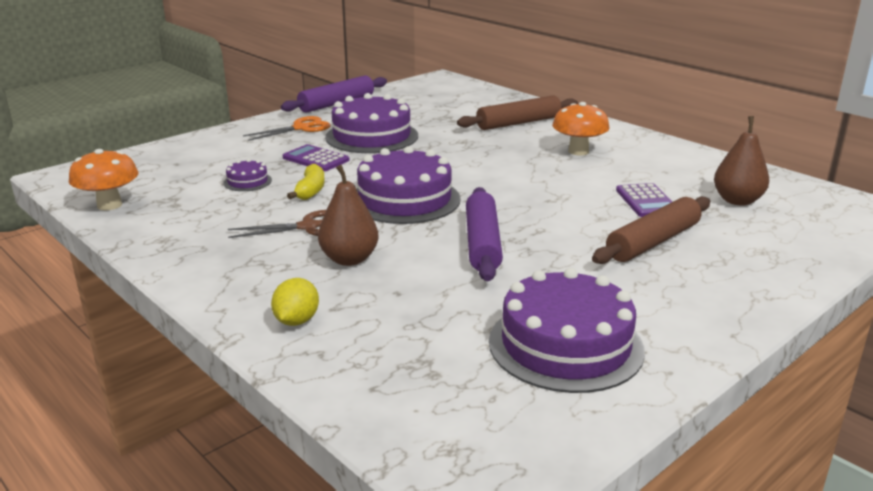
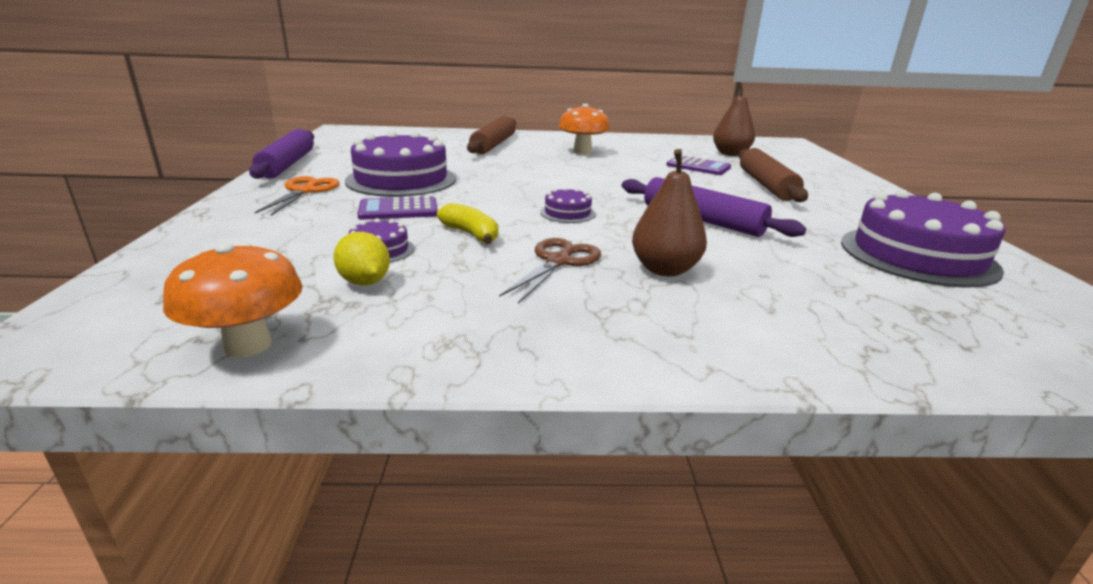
camera: 50 degrees left, 0 degrees up
yellow lemon [271,278,319,326] -> yellow lemon moved to [333,232,390,285]
purple cake [356,146,461,224] -> purple cake [540,187,595,223], size x0.45

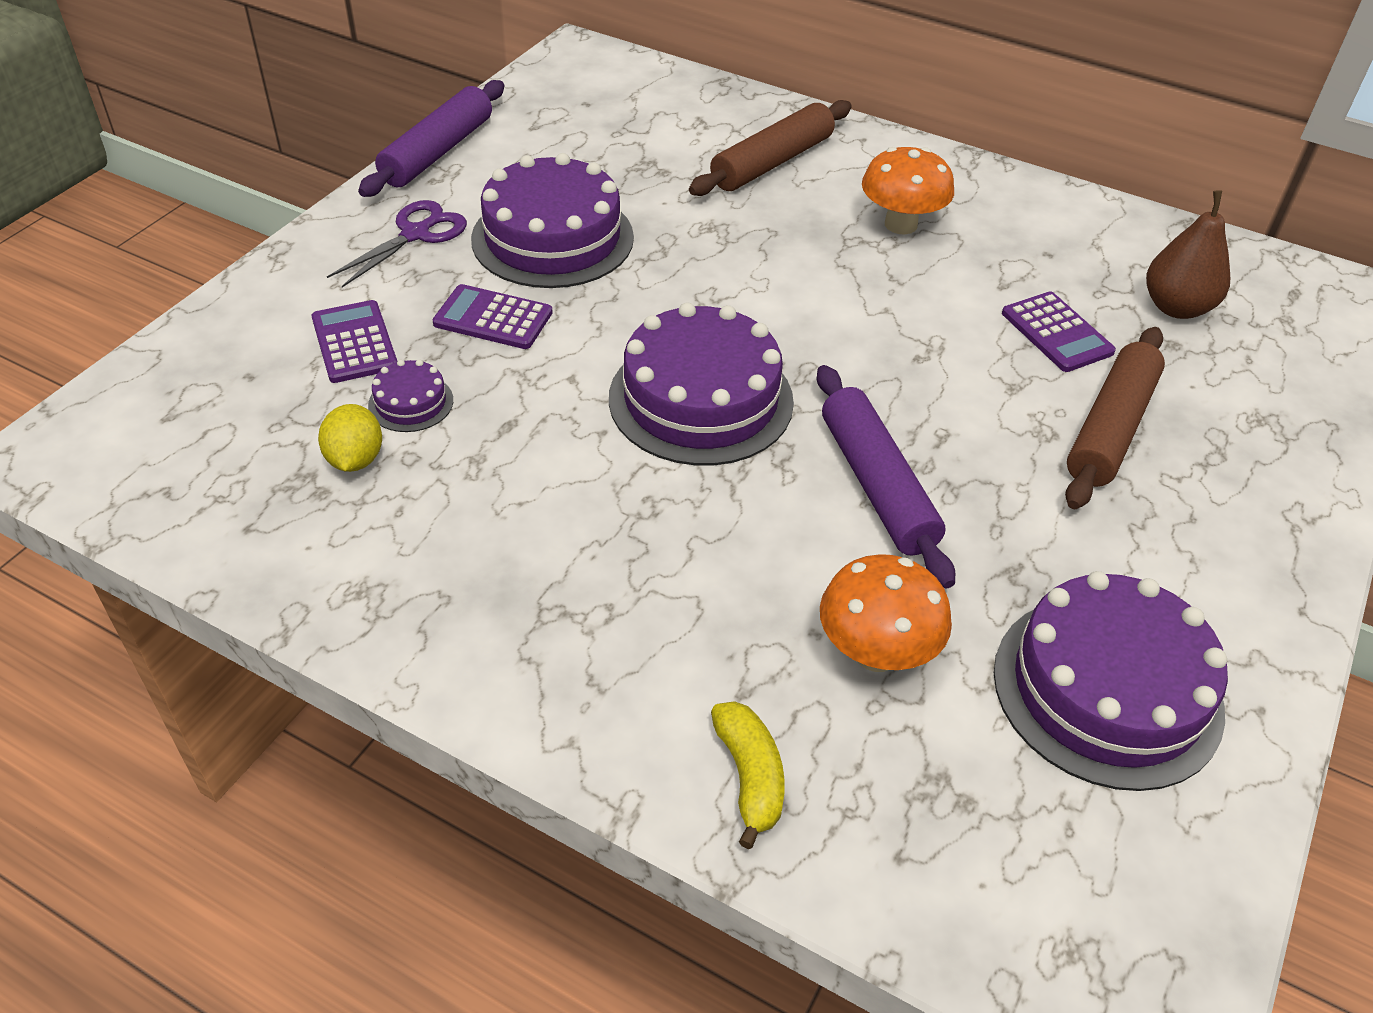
camera: 30 degrees right, 20 degrees up
orange mushroom [163,242,303,357] -> orange mushroom moved to [820,554,952,672]
orange scissors [255,176,339,216] -> purple scissors [327,200,467,288]
yellow banana [437,203,498,244] -> yellow banana moved to [711,701,785,849]
brown scissors [499,238,601,304] -> none
purple cake [540,187,595,223] -> purple cake [609,302,794,466], size x2.23
brown pear [632,149,707,277] -> none
none -> purple calculator [311,300,397,383]

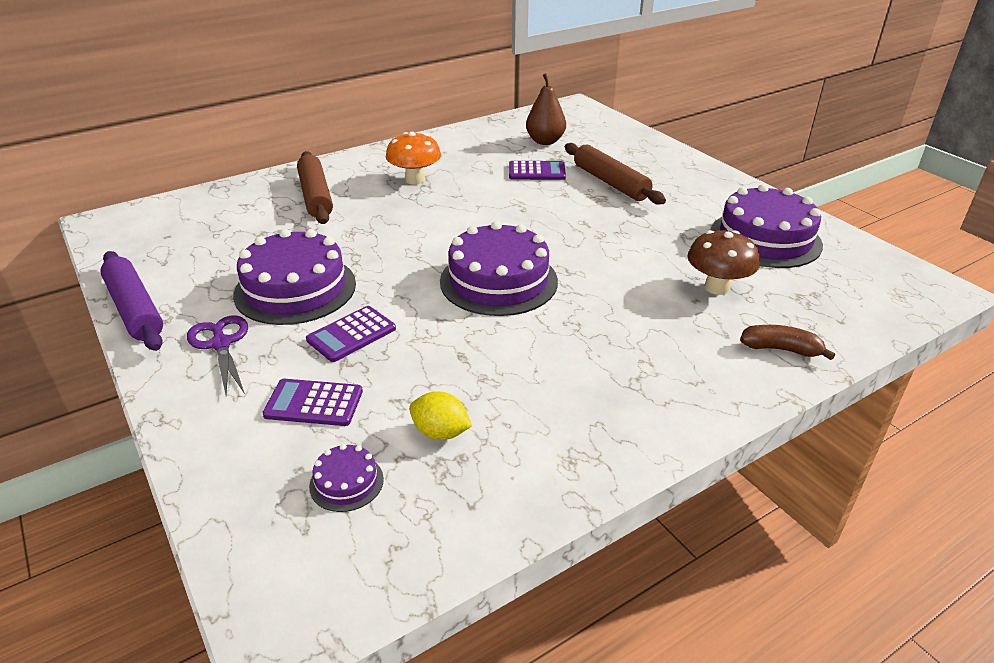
camera: 60 degrees left, 10 degrees down
purple cake [368,359,453,432] -> purple cake moved to [309,444,384,512]
yellow banana [711,701,785,849] -> brown banana [740,325,835,360]
purple rolling pin [817,365,955,588] -> none
orange mushroom [820,554,952,672] -> brown mushroom [687,230,760,295]

